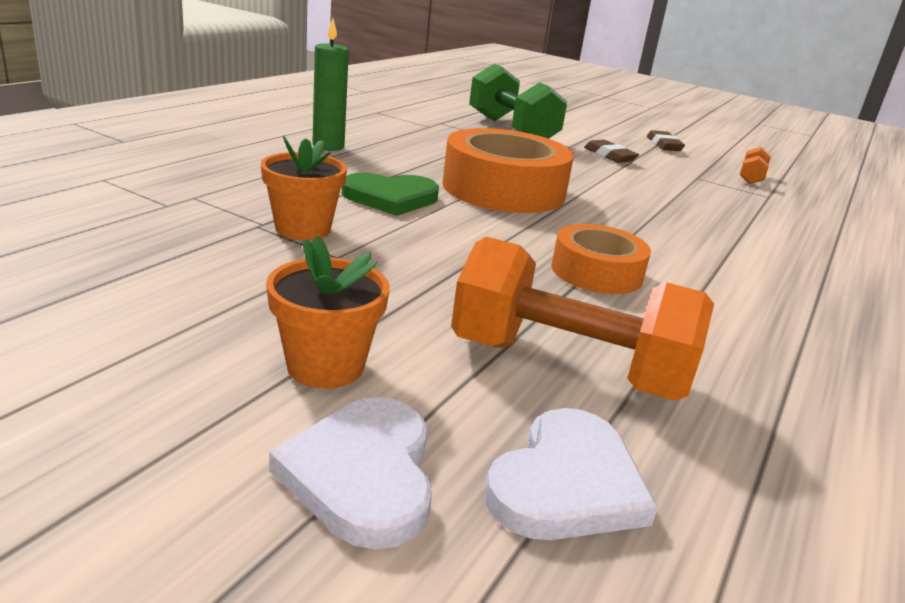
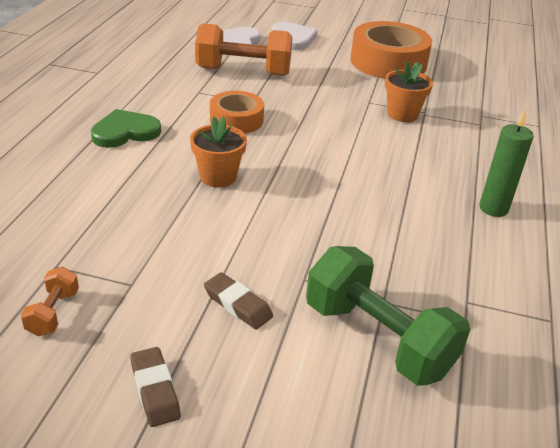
camera: 165 degrees right, 10 degrees up
orange flower pot [266,236,390,389] -> orange flower pot moved to [190,117,247,188]
green heart [342,173,439,216] -> green heart moved to [91,109,161,148]
orange tape [442,128,574,213] -> orange tape moved to [351,21,432,79]

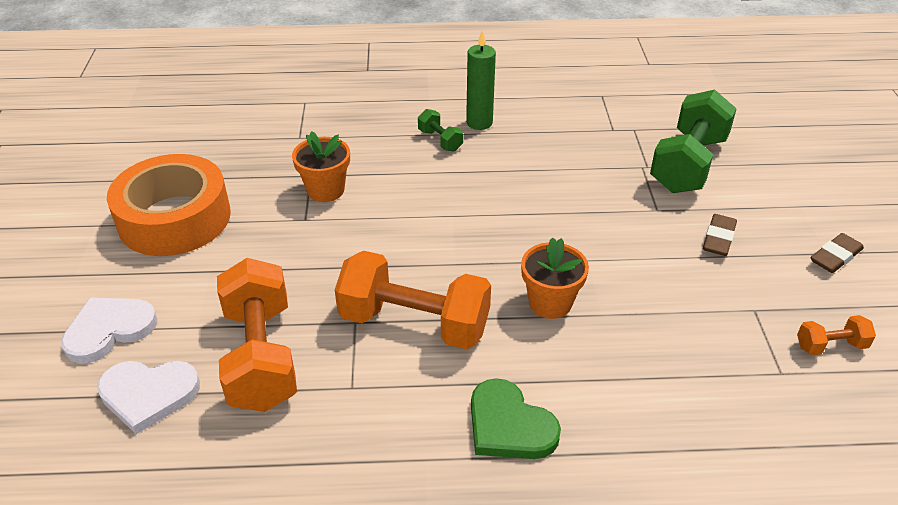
camera: 105 degrees left, 5 degrees up
orange tape [210,91,264,134] -> orange dumbbell [335,251,491,349]
none -> green dumbbell [418,109,463,151]

